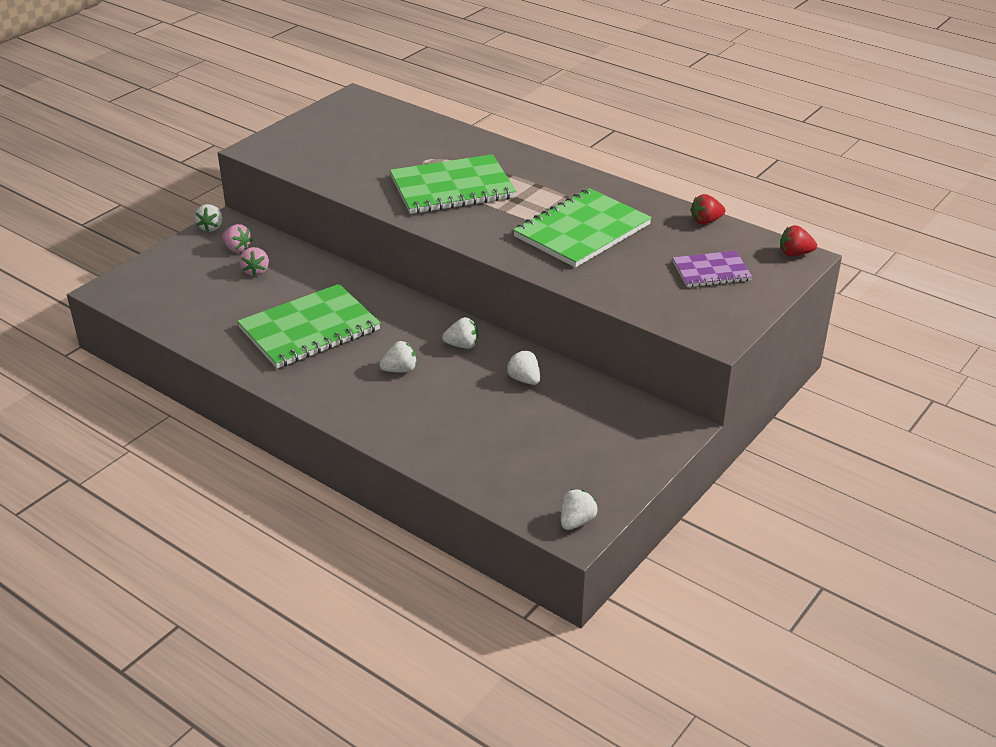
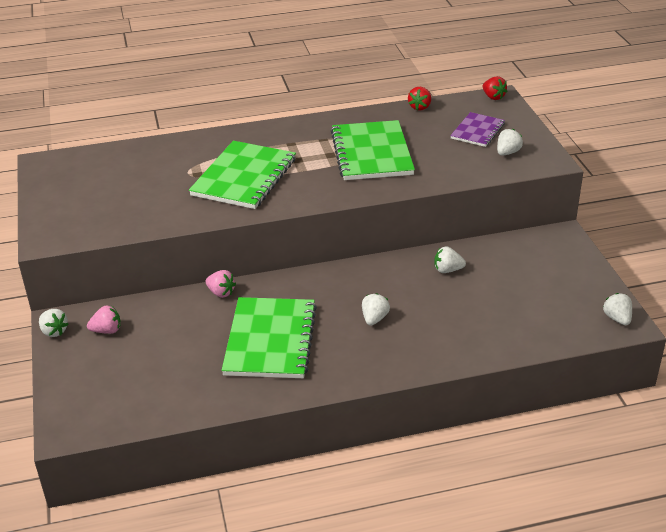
camera: 50 degrees left, 0 degrees up
pink strawberry [239,247,269,276] -> pink strawberry moved to [206,270,236,298]
white strawberry [442,317,479,349] -> white strawberry moved to [497,129,523,156]
red strawberry [780,225,817,257] -> red strawberry turned 75 degrees counterclockwise [483,76,508,100]

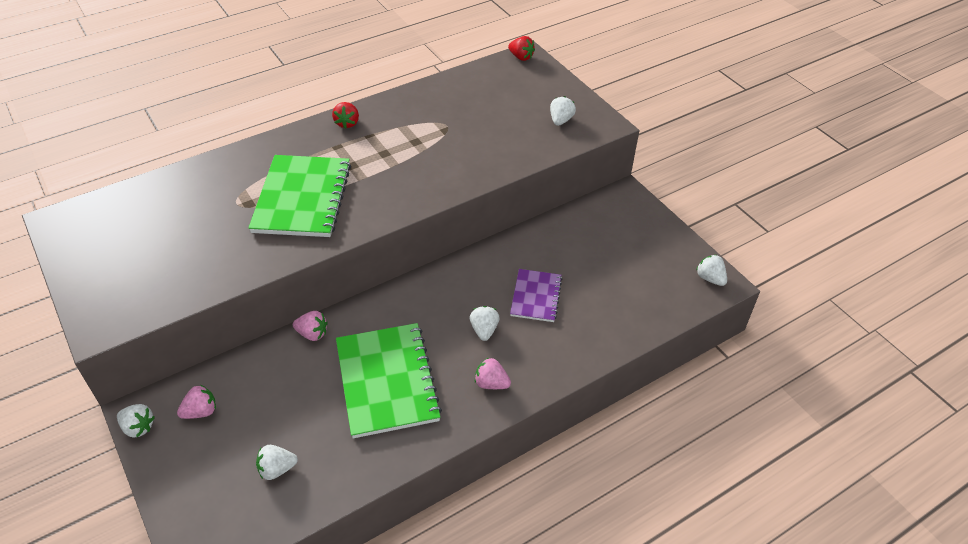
camera: 20 degrees left, 10 degrees up
green notebook [331,120,415,180] -> none
red strawberry [408,87,431,110] -> red strawberry moved to [332,102,359,129]
white strawberry [434,246,466,273] -> white strawberry moved to [256,445,298,480]
purple notebook [450,112,505,147] -> purple notebook moved to [510,269,562,322]
none -> pink strawberry [475,357,511,389]

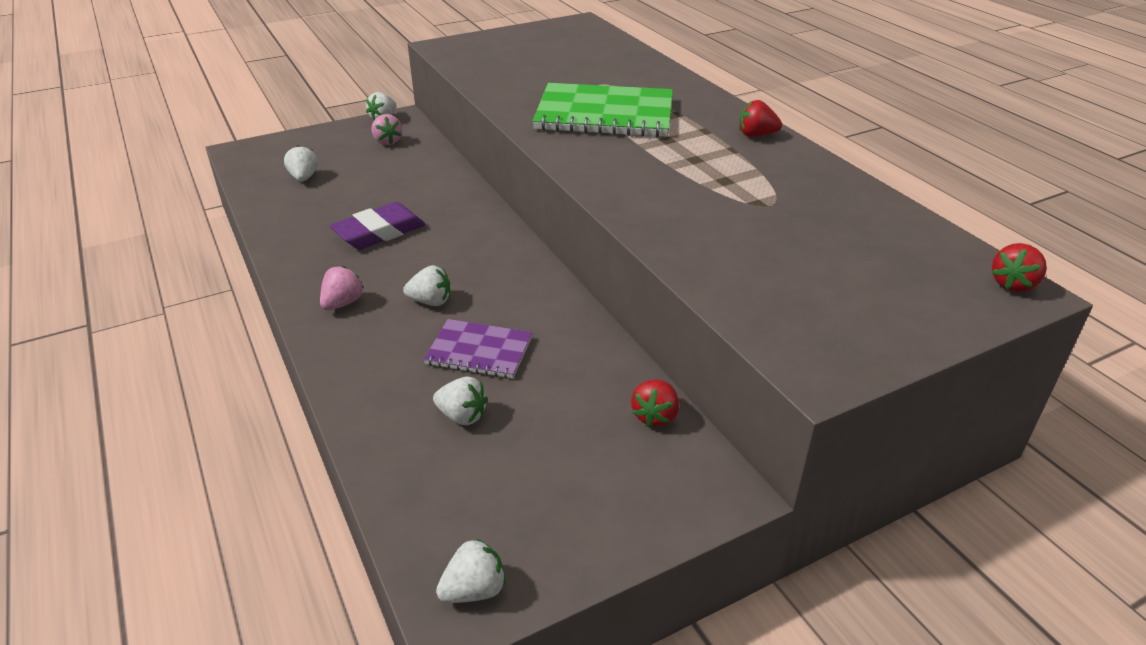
camera: 95 degrees right, 10 degrees down
pink strawberry [293,311,328,341] -> none
green notebook [336,323,442,438] -> purple eraser [330,202,426,249]
white strawberry [550,96,576,126] -> white strawberry moved to [433,376,488,425]
none -> red strawberry [631,380,679,428]

